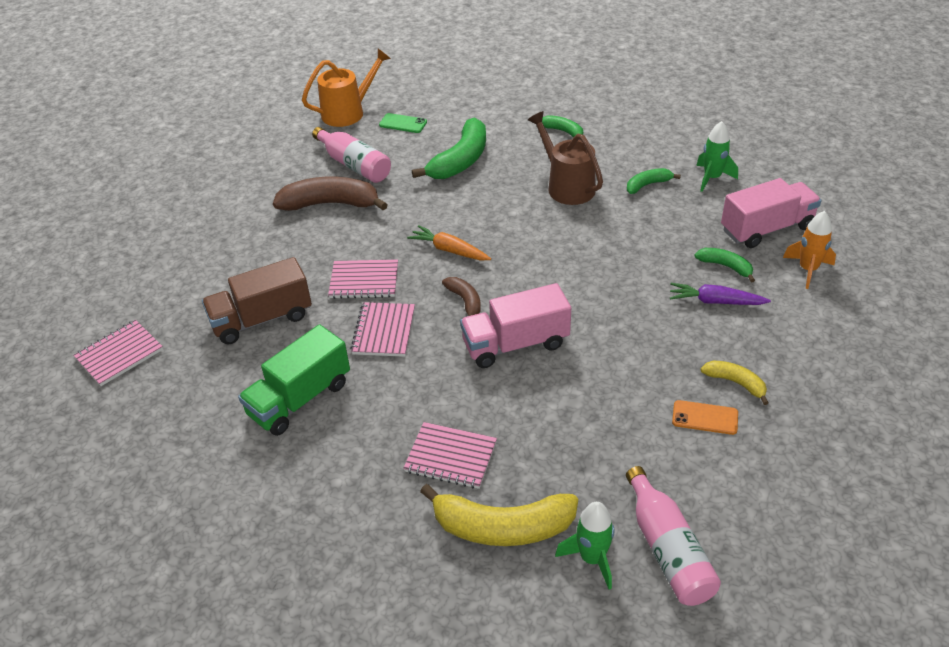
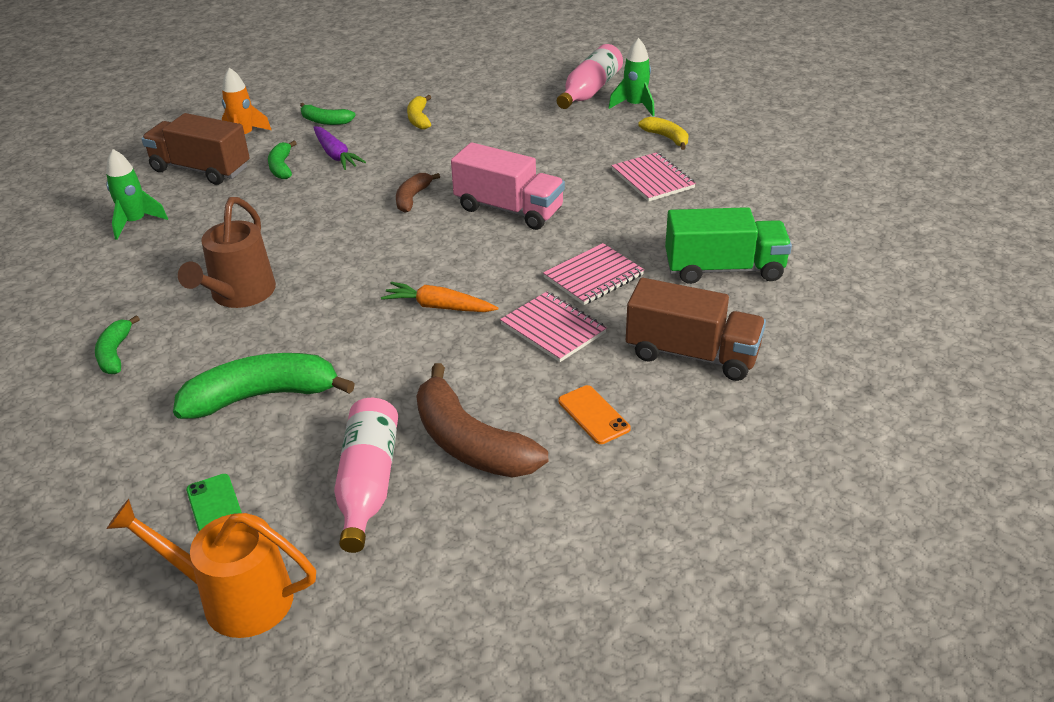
camera: 135 degrees left, 5 degrees down
pink notebook [73,320,163,386] -> none
orange carrot [407,225,491,261] -> orange carrot turned 120 degrees clockwise [381,282,498,312]
yellow banana [420,484,578,546] -> yellow banana [638,117,689,150], size x0.52
brown banana [442,277,481,316] -> brown banana moved to [396,173,440,213]
green banana [627,168,681,194] -> green banana moved to [300,103,356,125]
orange phone [672,400,738,435] -> orange phone moved to [558,385,631,444]
pink truck [721,178,821,248] -> brown truck [141,113,250,185]

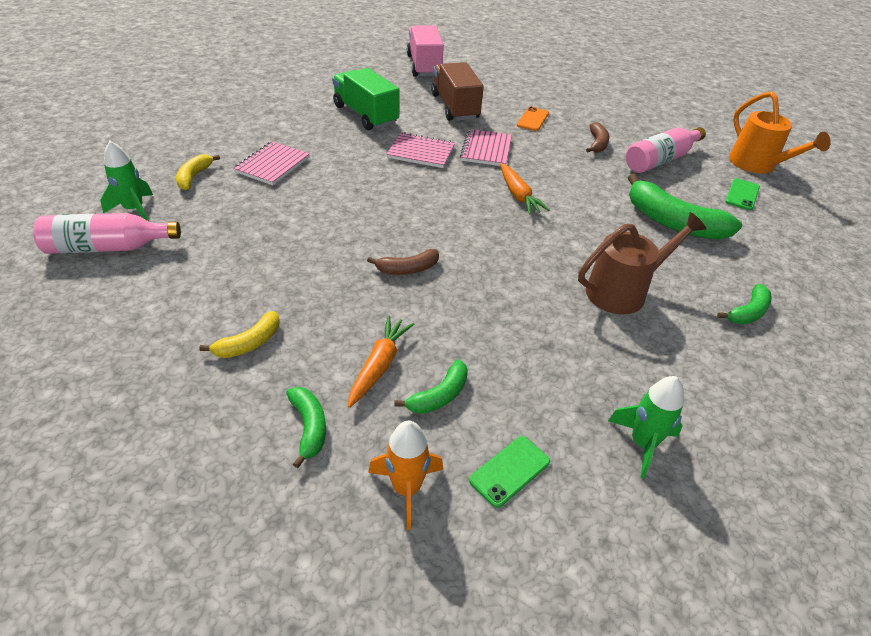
camera: 130 degrees left, 5 degrees up
brown truck [141,113,250,185] -> green phone [469,436,550,508]
purple carrot [313,126,366,170] -> orange carrot [348,316,414,408]
brown banana [416,363,548,478] -> brown banana [586,122,609,153], size x0.52
pink truck [451,142,565,230] -> pink truck moved to [407,25,444,77]

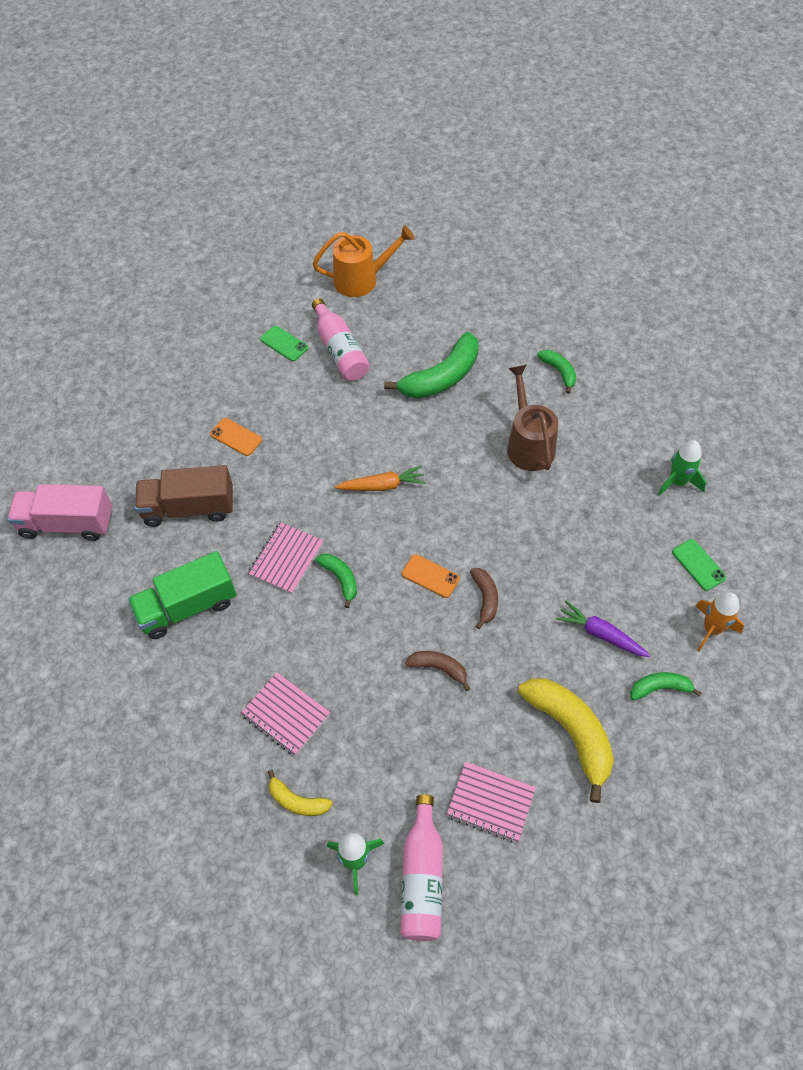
camera: 75 degrees left, 15 degrees up
yellow banana [199,311,279,358] -> yellow banana [518,678,614,803], size x1.91
orange carrot [348,316,414,408] -> purple carrot [556,601,651,657]
green banana [394,359,468,414] -> green banana moved to [315,554,357,608]
pink notebook [460,129,512,166] -> pink notebook moved to [446,762,536,843]
brown banana [586,122,609,153] -> brown banana moved to [405,651,470,691]
green phone [725,178,760,210] -> green phone moved to [260,325,308,361]
none -> orange phone [402,554,460,598]

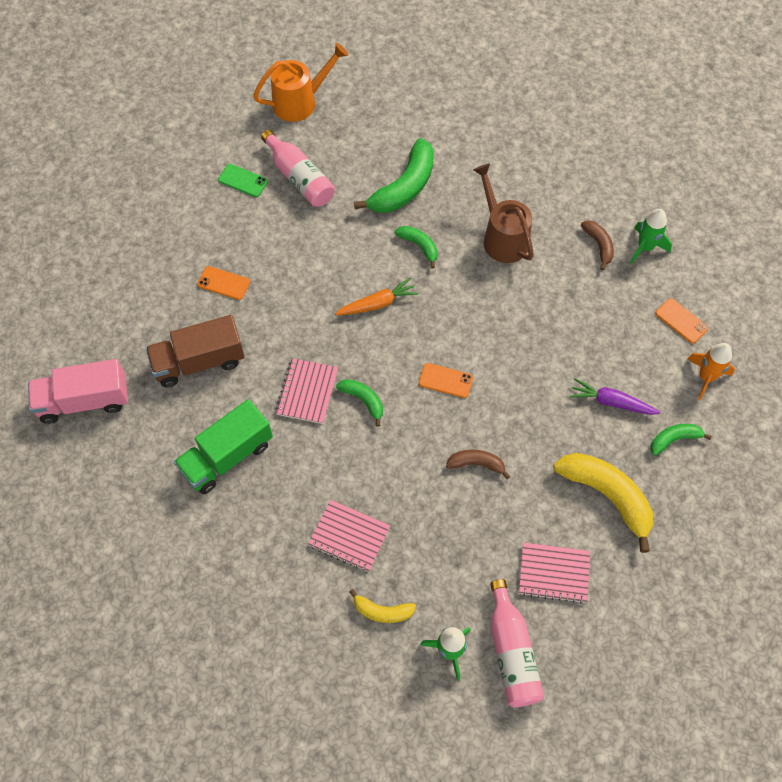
camera: 15 degrees left, 5 degrees up
brown banana [470,568,498,629] -> brown banana moved to [581,220,614,270]
green banana [537,350,576,394] -> green banana moved to [395,226,438,268]
green phone [672,539,726,591] -> orange phone [655,298,708,343]

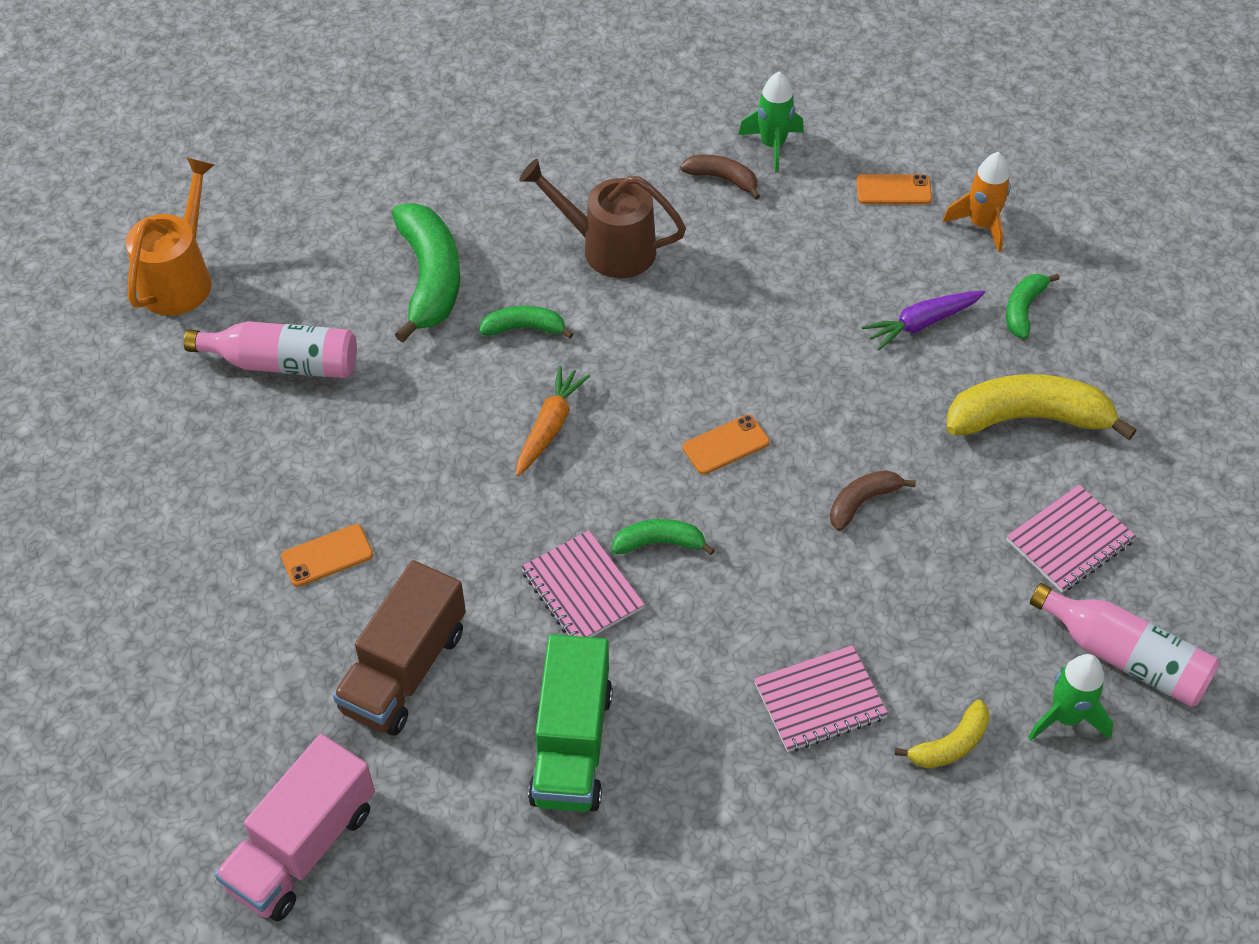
camera: 45 degrees left, 10 degrees down
green phone [218,164,268,197] -> none

